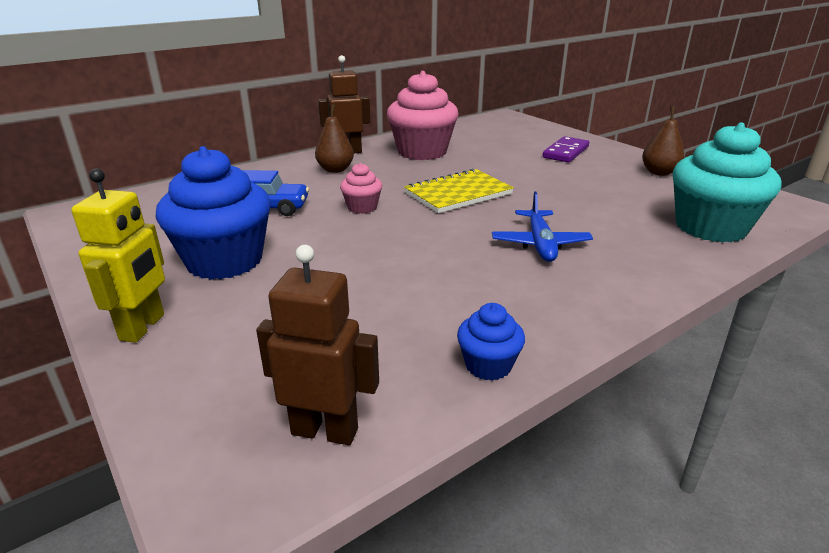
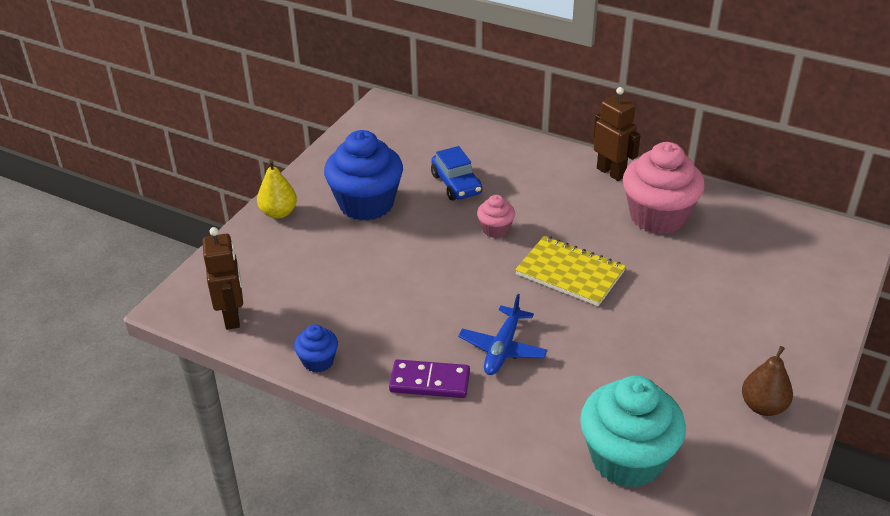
camera: 65 degrees right, 10 degrees up
yellow robot [71,169,165,343] -> yellow pear [257,159,297,219]
brown pear [315,104,354,173] -> none
blue plane [492,191,593,262] -> blue plane turned 45 degrees counterclockwise [458,294,548,375]
purple domino [543,136,589,162] -> purple domino moved to [389,359,470,398]

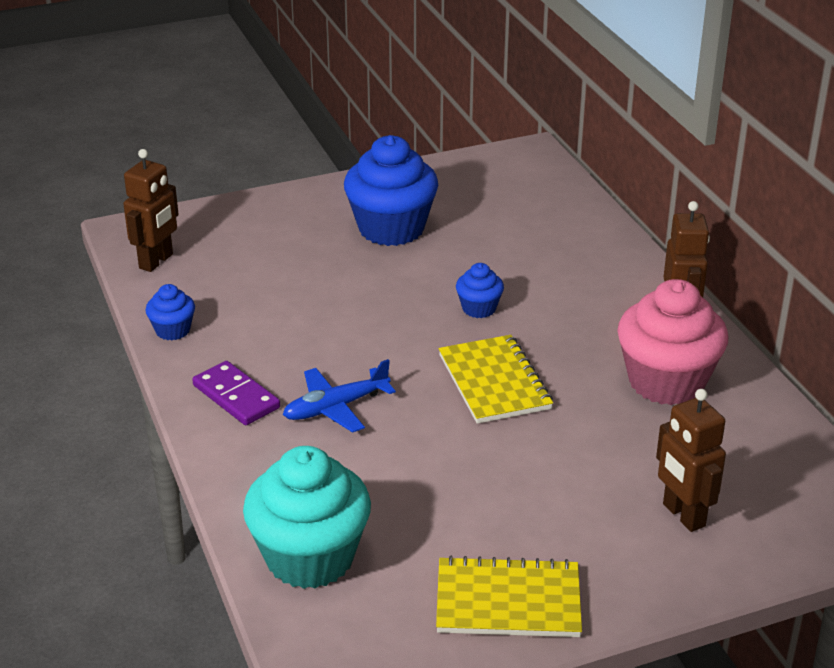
camera: 40 degrees right, 5 degrees down
yellow pear [257,159,297,219] -> none
blue car [431,146,482,201] -> none
pink cupcake [477,195,515,238] -> blue cupcake [456,263,504,318]
brown pear [742,346,793,416] -> yellow notebook [436,556,582,637]
none -> brown robot [656,389,726,532]

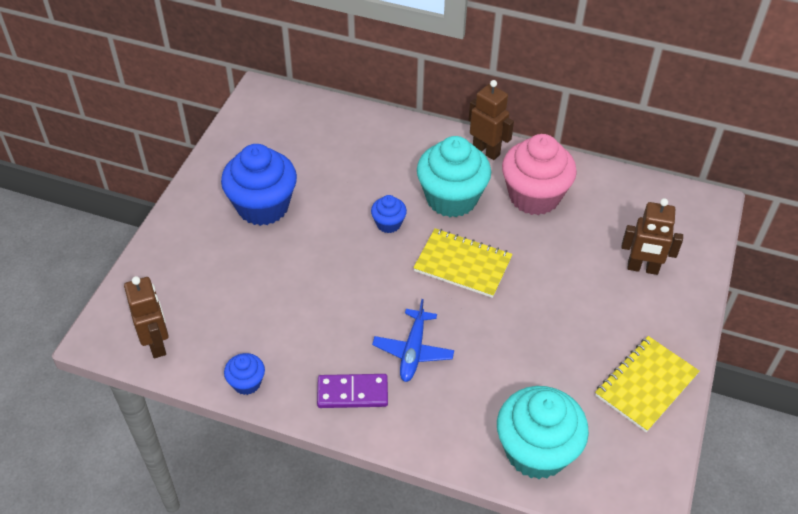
camera: 50 degrees left, 15 degrees up
none -> turquoise cupcake [417,136,491,217]

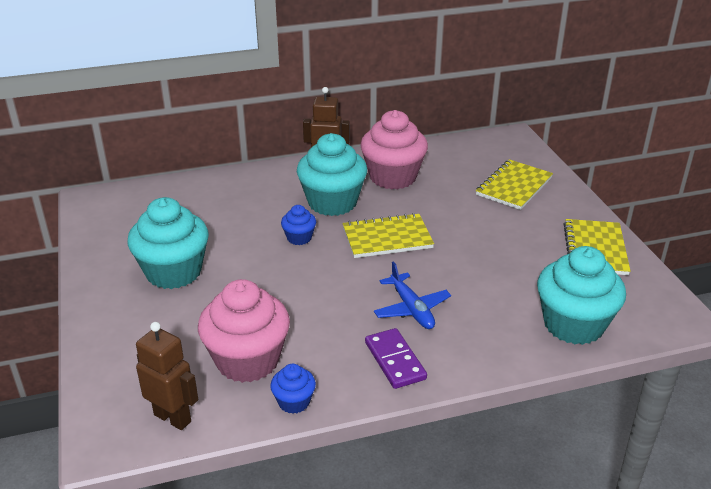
camera: 35 degrees left, 15 degrees down
blue cupcake [221,144,297,226] -> turquoise cupcake [127,197,209,289]
purple domino [317,374,388,408] -> purple domino turned 75 degrees counterclockwise [365,328,427,389]
brown robot [621,198,683,275] -> yellow notebook [476,159,553,210]
none -> pink cupcake [198,279,290,383]

